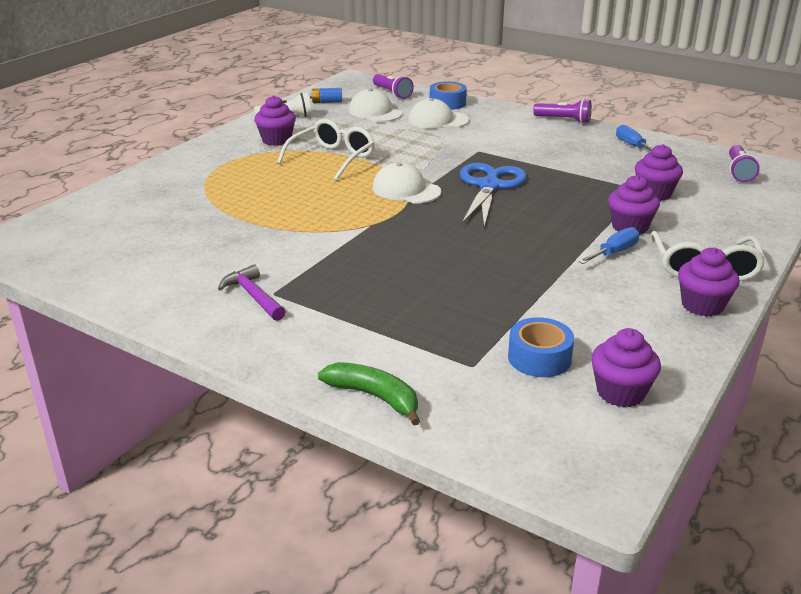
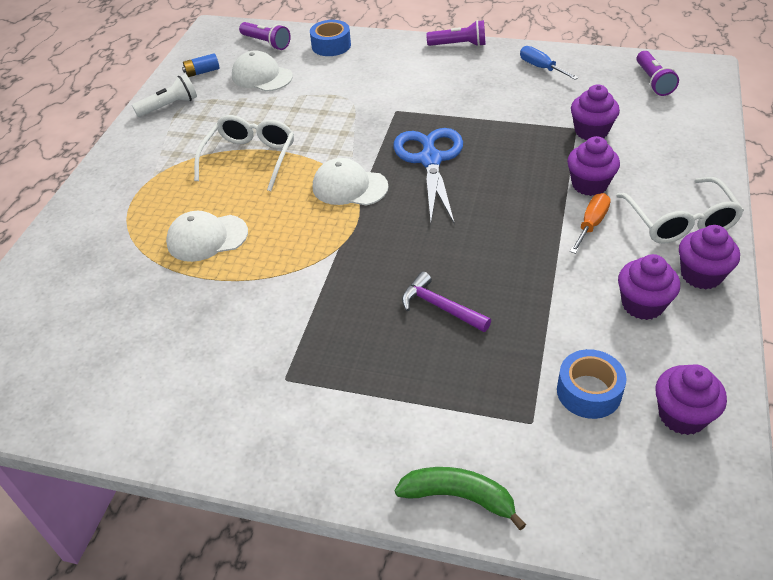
camera: 15 degrees left, 15 degrees up
purple hammer [218,265,286,321] -> purple hammer moved to [402,272,491,332]
purple cupcake [254,95,296,146] -> purple cupcake moved to [618,254,680,320]
white cap [408,98,469,129] -> white cap moved to [166,211,248,262]
blue screwdriver [578,227,640,264] -> orange screwdriver [570,193,611,254]

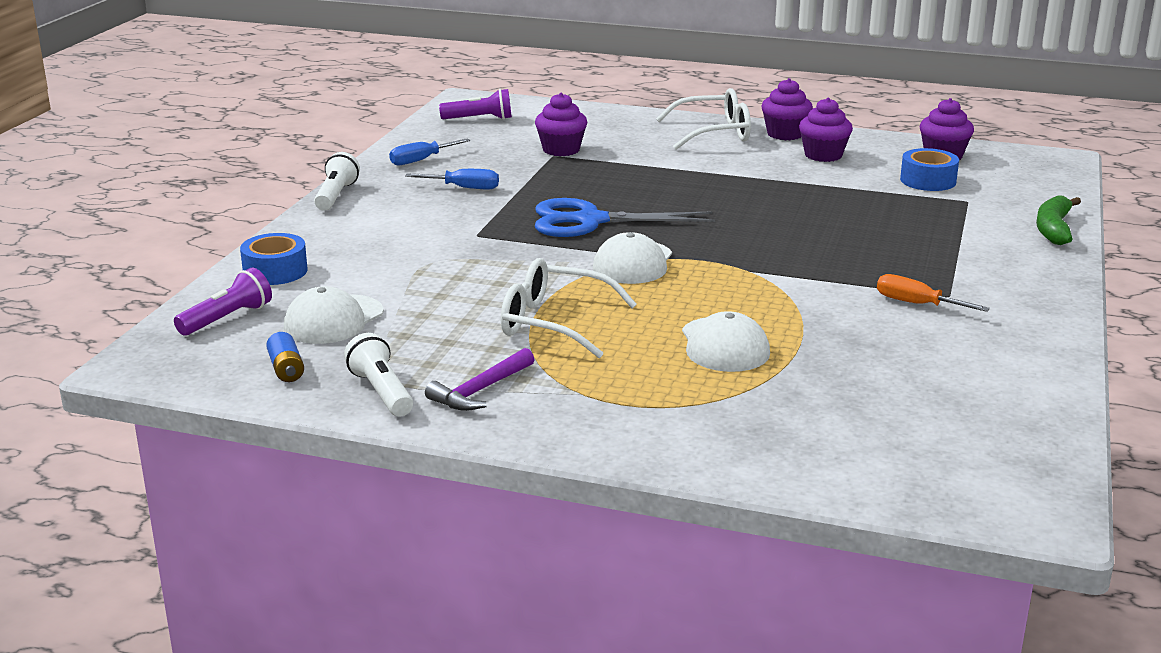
camera: 90 degrees left, 20 degrees down
purple hammer [402,272,491,332] -> purple hammer moved to [425,348,535,411]
purple flashlight [426,20,486,47] -> white flashlight [314,152,360,211]
purple cupcake [567,136,620,196] -> none
orange screwdriver [570,193,611,254] -> orange screwdriver moved to [877,274,990,312]
none -> blue screwdriver [405,169,499,189]

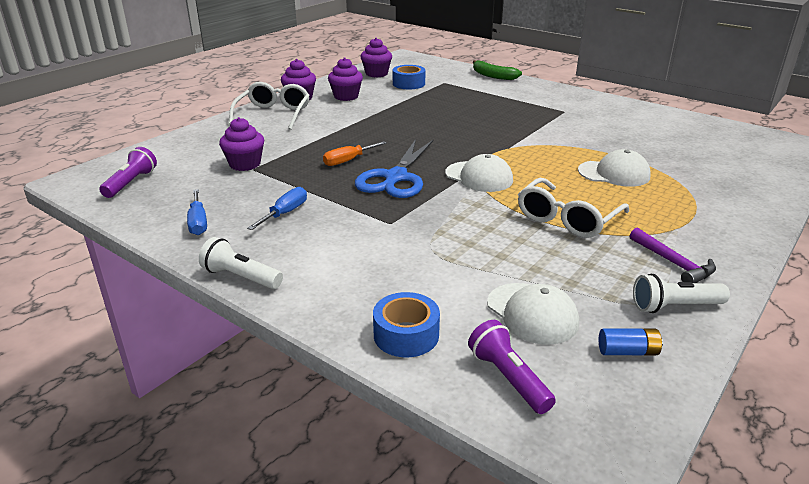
camera: 70 degrees left, 5 degrees up
orange screwdriver [877,274,990,312] -> orange screwdriver moved to [323,141,387,166]

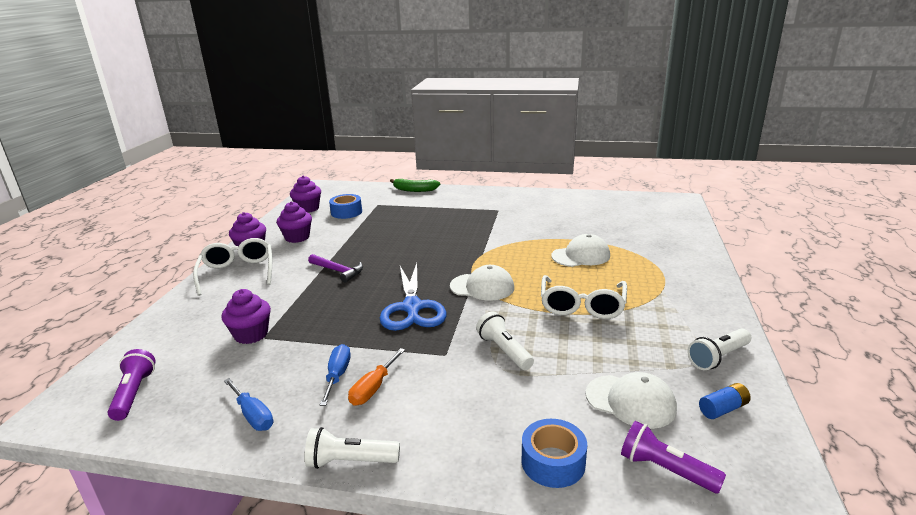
camera: 25 degrees left, 5 degrees down
orange screwdriver [323,141,387,166] -> orange screwdriver moved to [348,348,405,406]
purple hammer [630,227,716,283] -> purple hammer moved to [308,254,363,283]
none -> white flashlight [476,312,534,370]

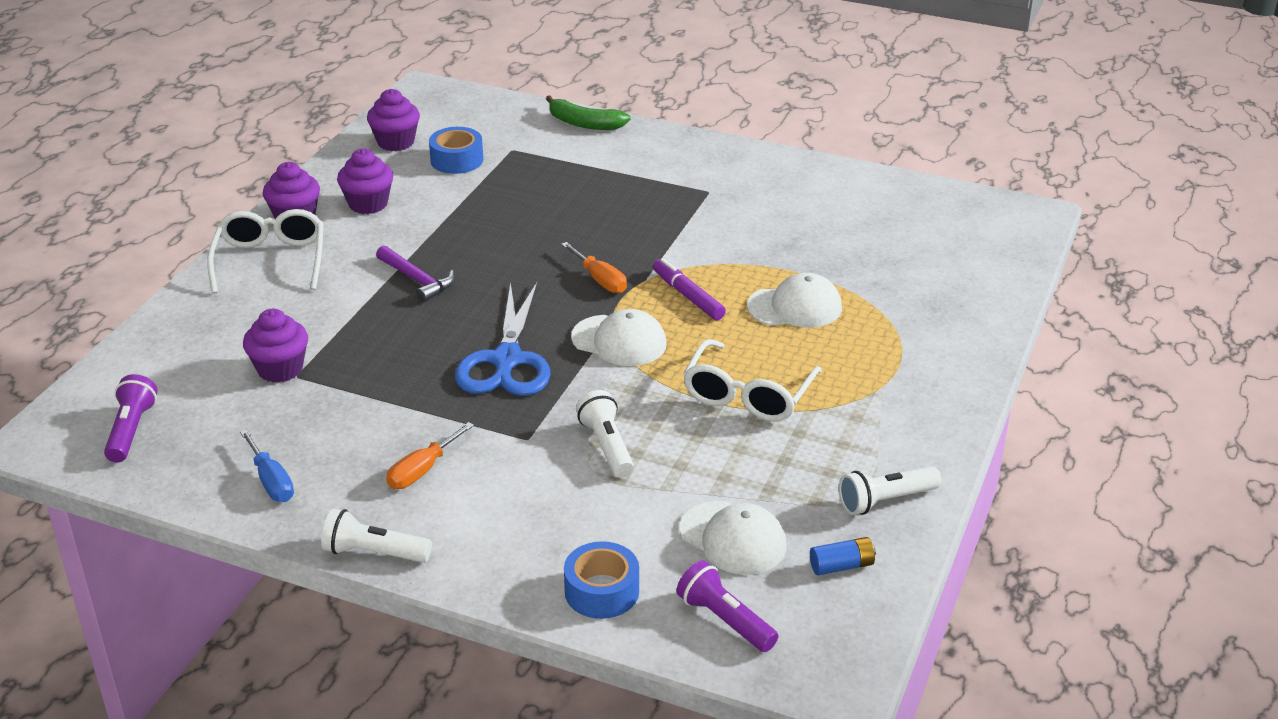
camera: 10 degrees right, 10 degrees up
blue screwdriver [320,344,351,406] -> none
none -> orange screwdriver [561,242,627,293]
none -> purple marker [653,258,726,320]

